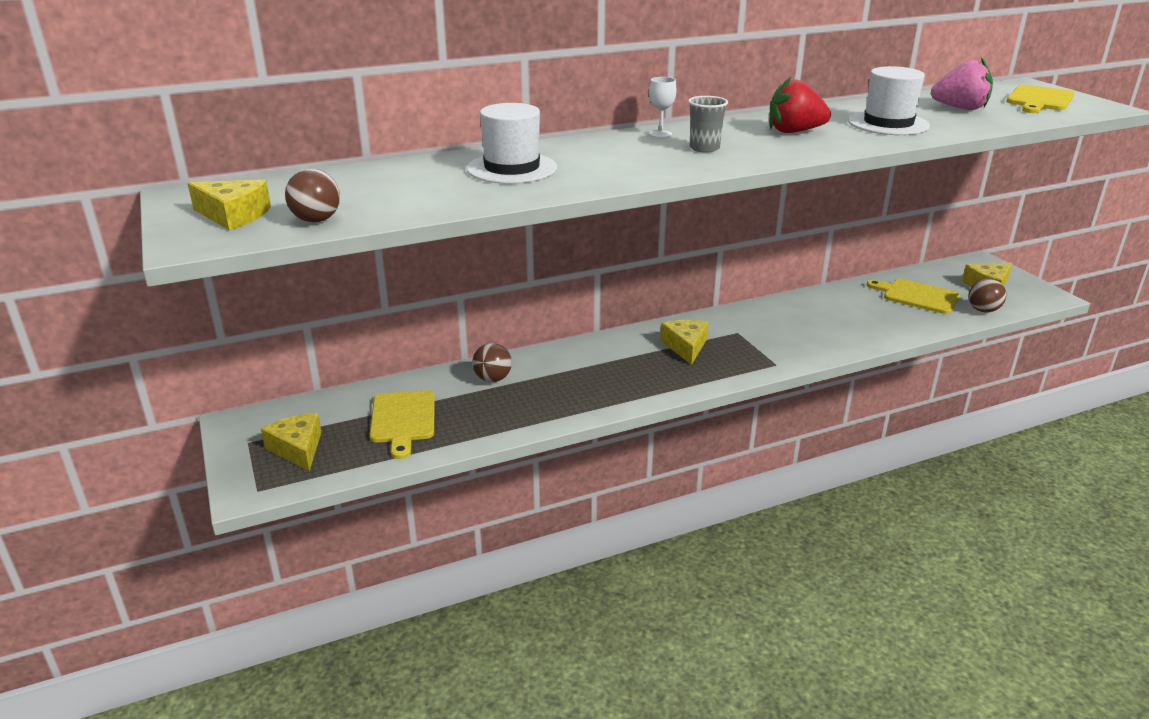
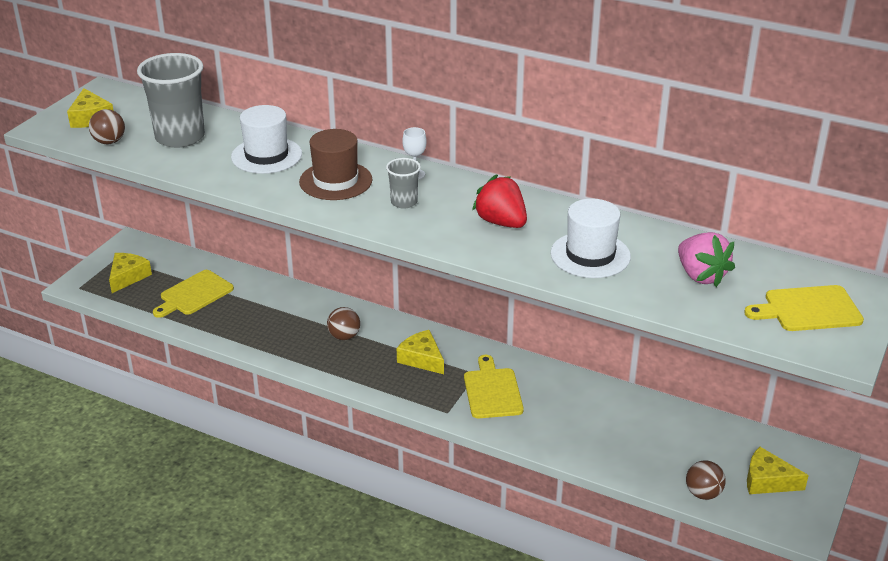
camera: 50 degrees right, 5 degrees up
brown ball [472,343,512,382] -> brown ball moved to [327,307,360,340]
yellow cheese [660,320,708,365] -> yellow cheese turned 90 degrees counterclockwise [397,330,444,374]
yellow cutting board [866,279,960,314] -> yellow cutting board moved to [464,355,524,418]
none -> grey cup [137,53,205,148]
none -> brown hat [299,129,372,200]

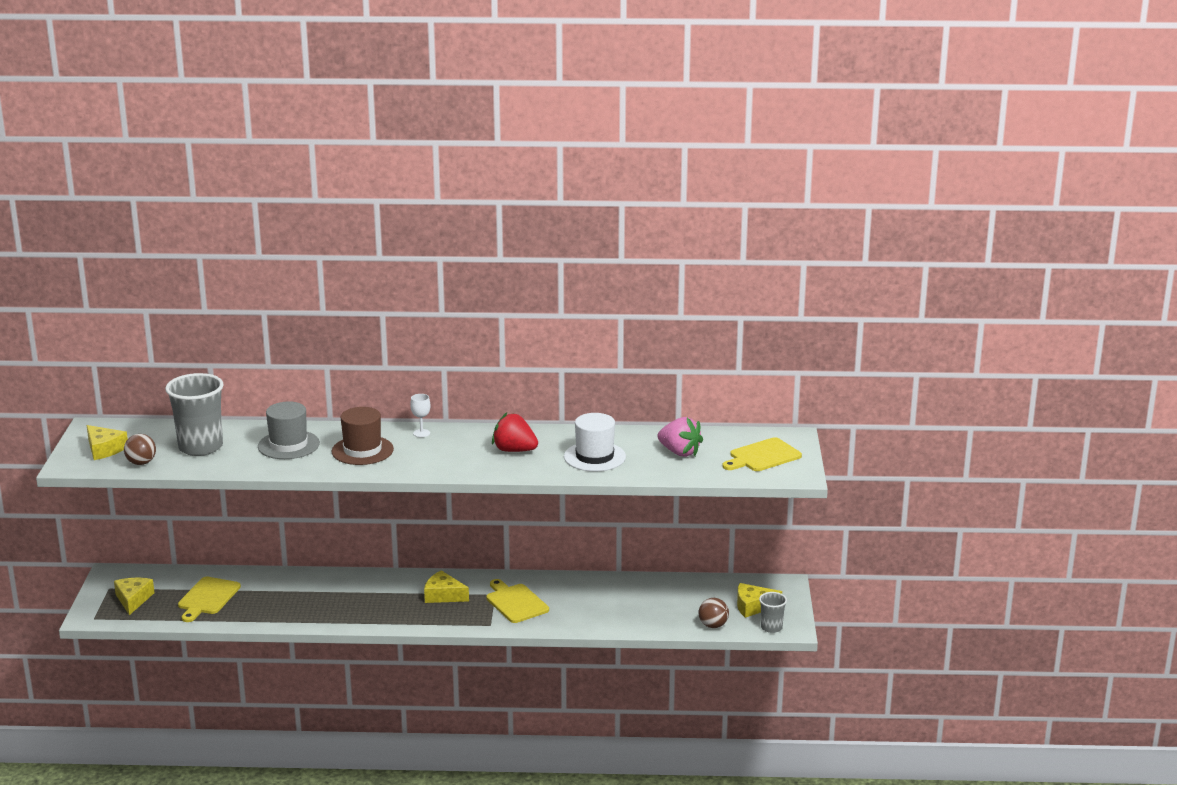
camera: 25 degrees left, 10 degrees down
white hat [231,105,302,174] -> grey hat [258,401,320,459]
brown ball [327,307,360,340] -> none
grey cup [386,158,421,209] -> grey cup moved to [759,592,787,633]

